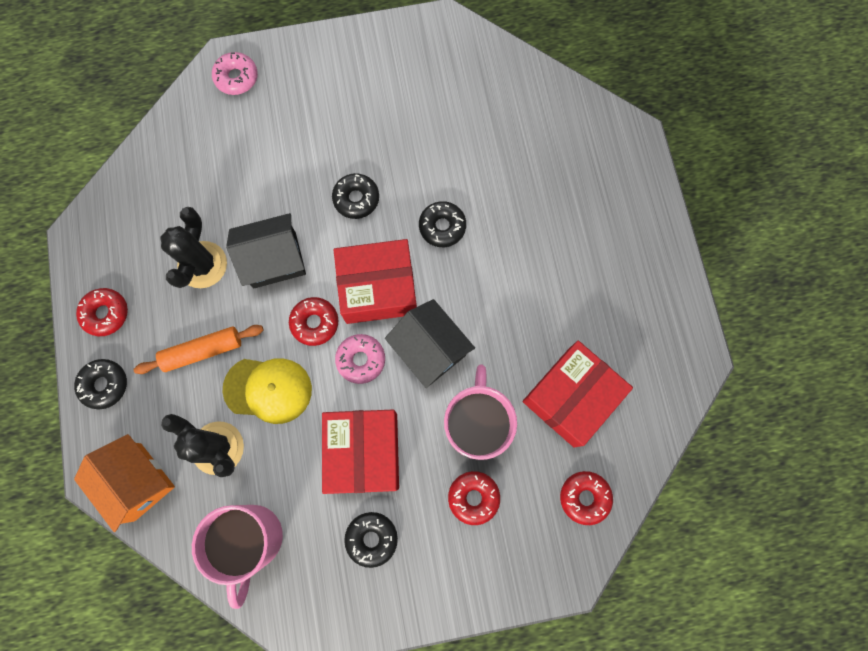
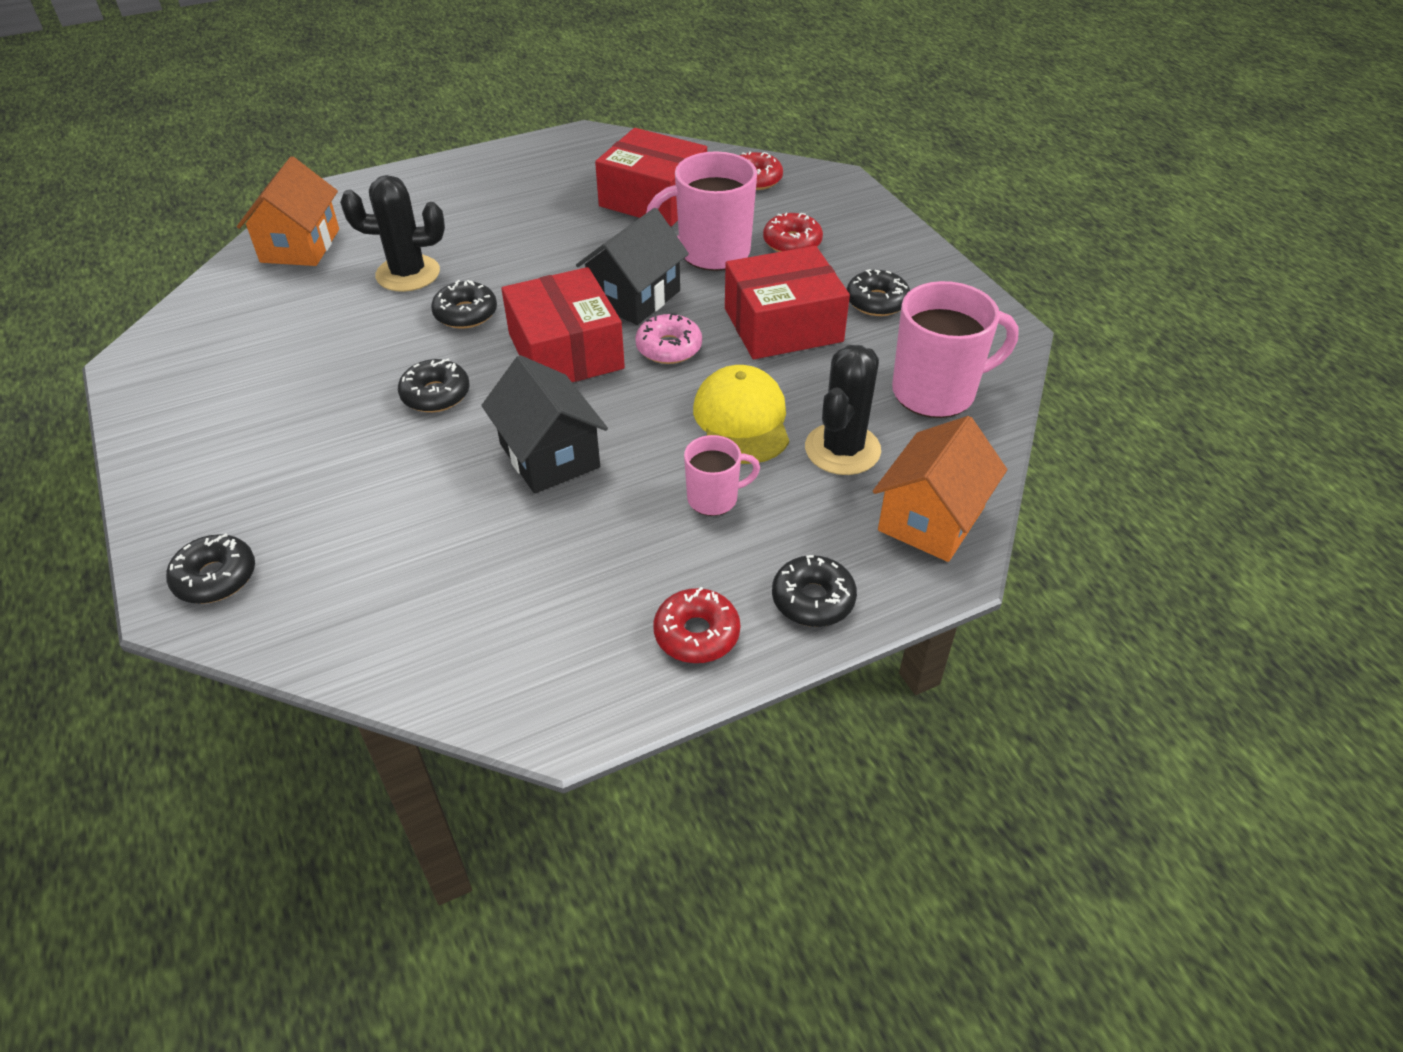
camera: 105 degrees left, 30 degrees down
orange rolling pin [133,325,264,374] -> pink mug [684,435,760,516]
black cactus [160,207,227,288] -> black cactus moved to [340,175,445,292]
pink donut [212,52,258,95] -> black donut [166,534,255,604]
red donut [289,297,338,346] -> none
none -> orange house [237,157,339,266]

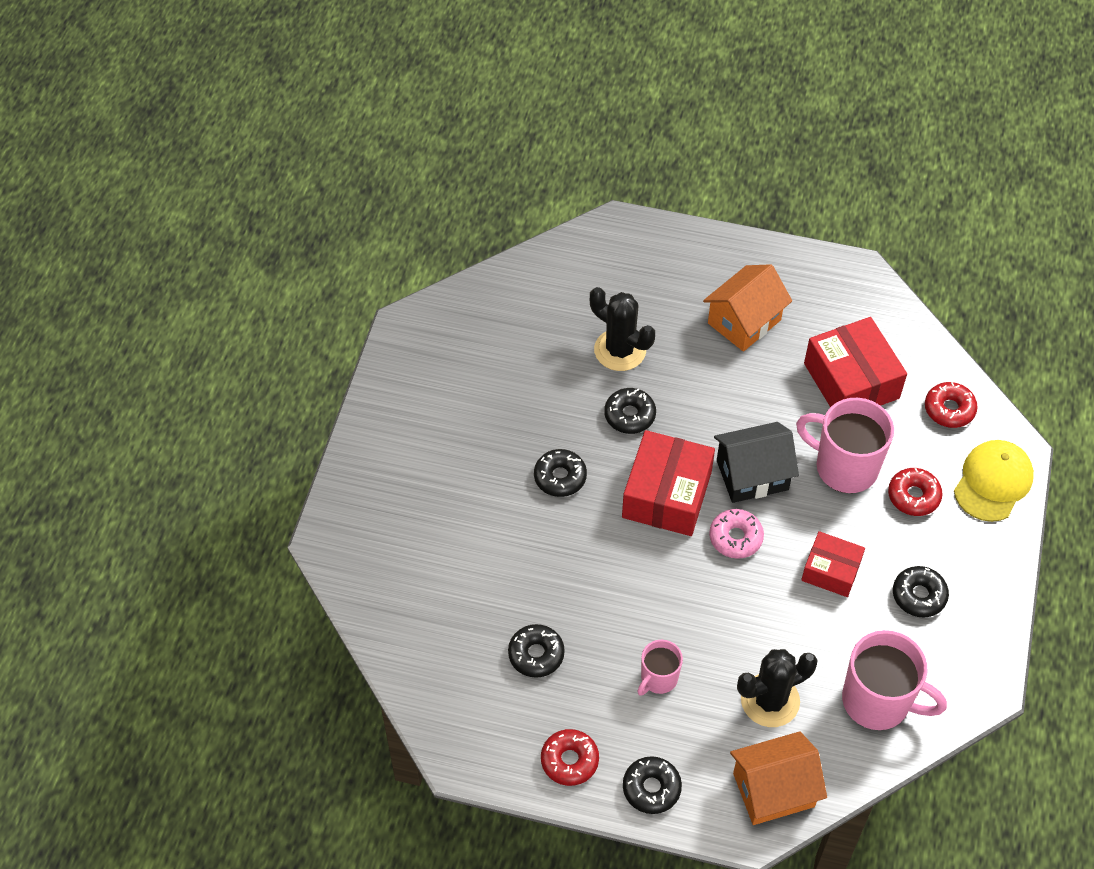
camera: 40 degrees right, 10 degrees up
black donut [166,534,255,604] -> black donut moved to [508,624,565,678]
orange house [237,157,339,266] -> orange house moved to [703,264,792,352]
black house [481,355,608,494] -> none
pink mug [684,435,760,516] -> pink mug turned 105 degrees clockwise [637,640,683,696]
yellow cap [693,365,789,464] -> yellow cap moved to [954,440,1034,522]
red box [725,246,850,359] -> red box [801,531,865,597], size x0.60

